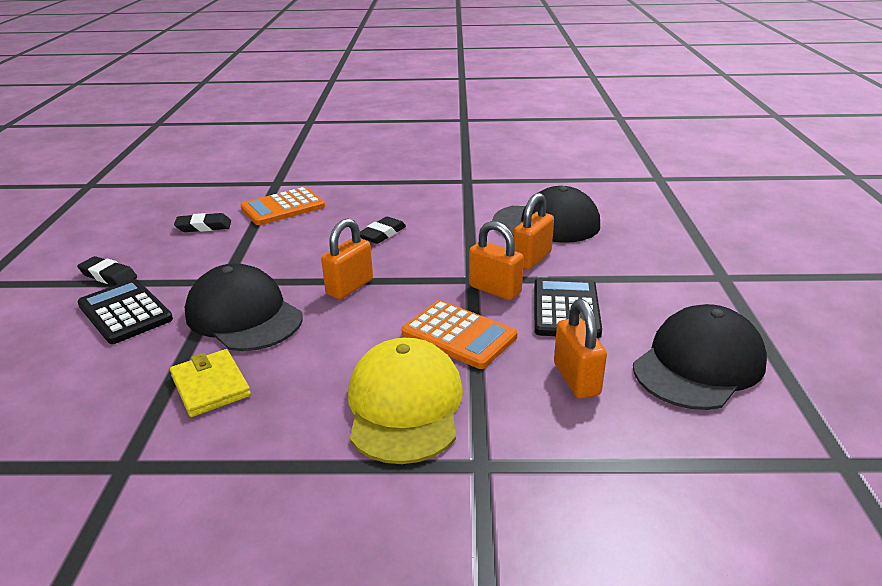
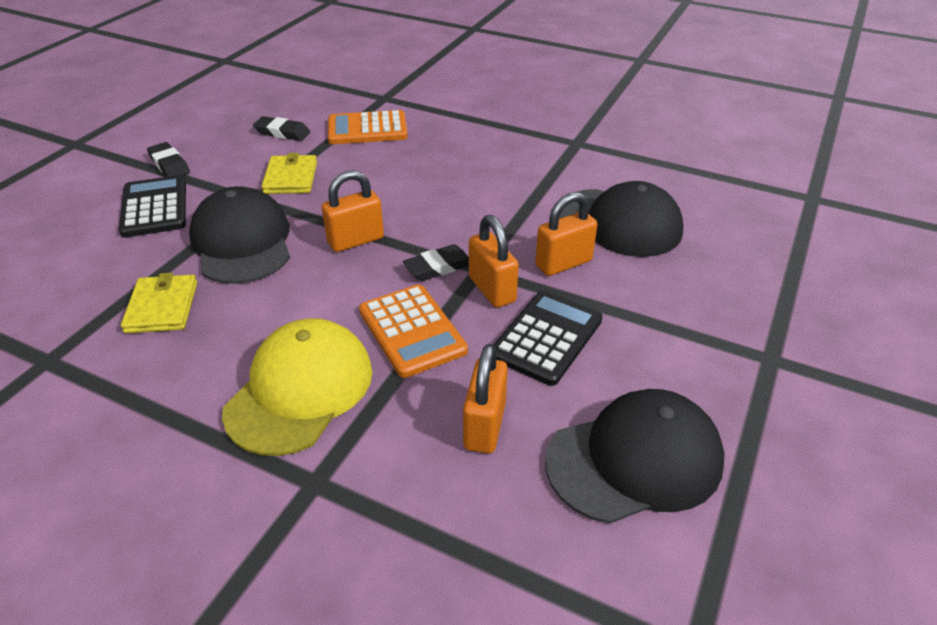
camera: 25 degrees right, 10 degrees up
black eraser [360,217,406,244] -> black eraser moved to [403,244,469,281]
none -> yellow wallet [261,153,317,194]

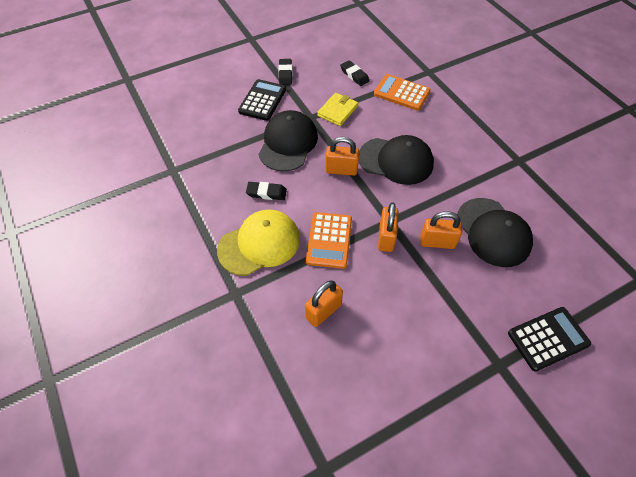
camera: 35 degrees right, 15 degrees up
yellow wallet [121,273,197,333] -> none
black eraser [403,244,469,281] -> black eraser moved to [246,182,287,200]
black calculator [493,291,603,386] -> black calculator moved to [508,307,591,372]
black cap [545,389,725,524] -> black cap moved to [359,135,434,185]

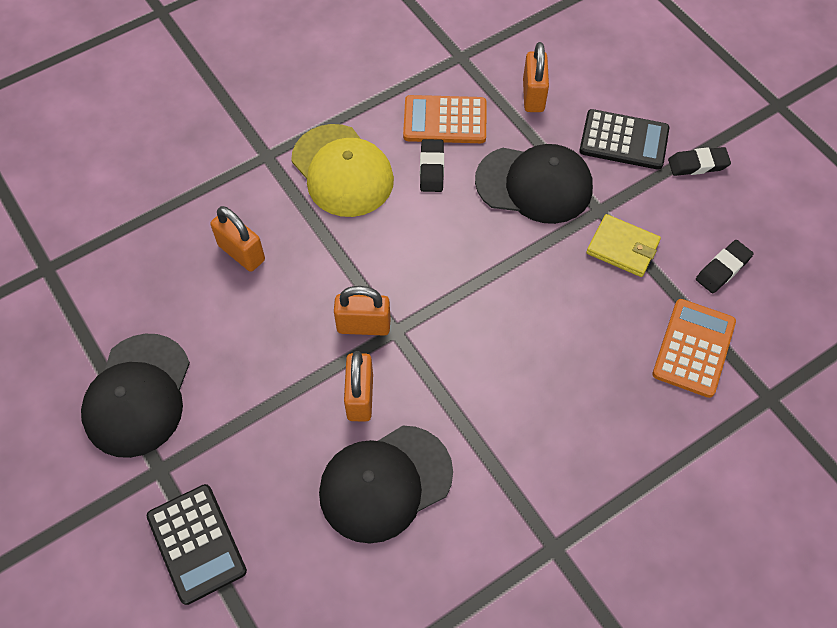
camera: 85 degrees right, 5 degrees up
orange calculator [306,212,352,269] -> orange calculator moved to [403,95,486,143]
orange padlock [326,137,359,176] -> orange padlock moved to [523,42,549,112]
black cap [359,135,434,185] -> black cap moved to [81,334,190,458]

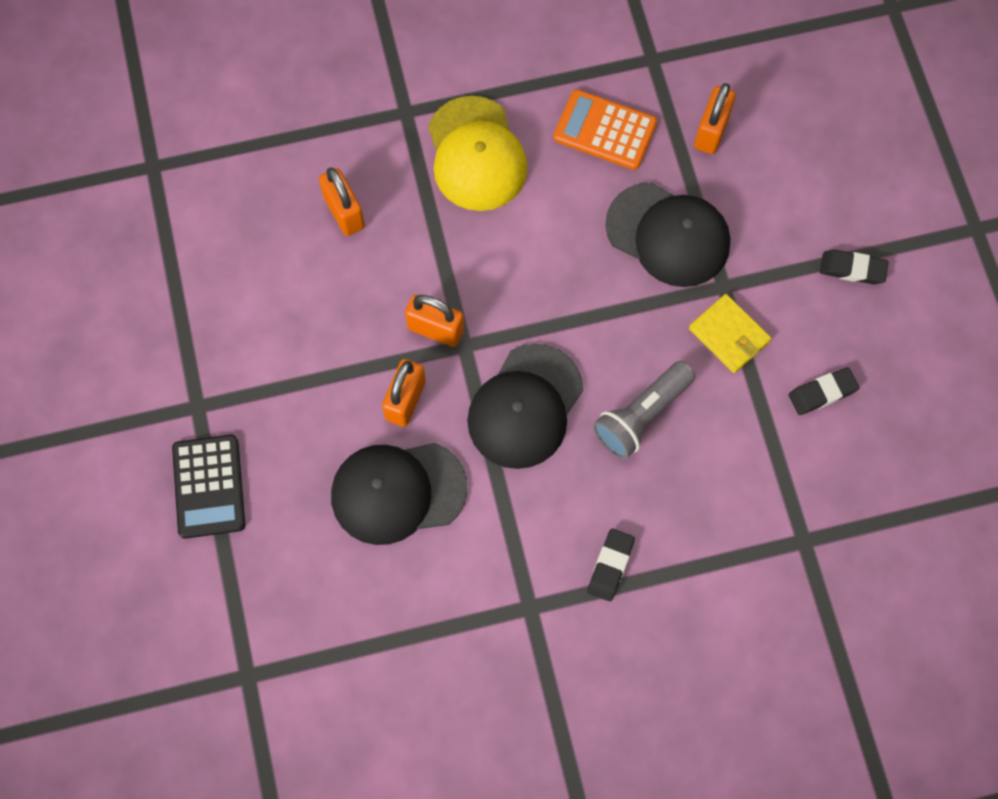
camera: 20 degrees right, 10 degrees up
black cap [81,334,190,458] -> black cap moved to [467,344,583,469]
black eraser [420,139,444,192] -> black eraser moved to [587,528,635,601]
black calculator [579,109,669,170] -> none
orange calculator [652,299,736,398] -> none
none -> grey flashlight [593,361,695,459]

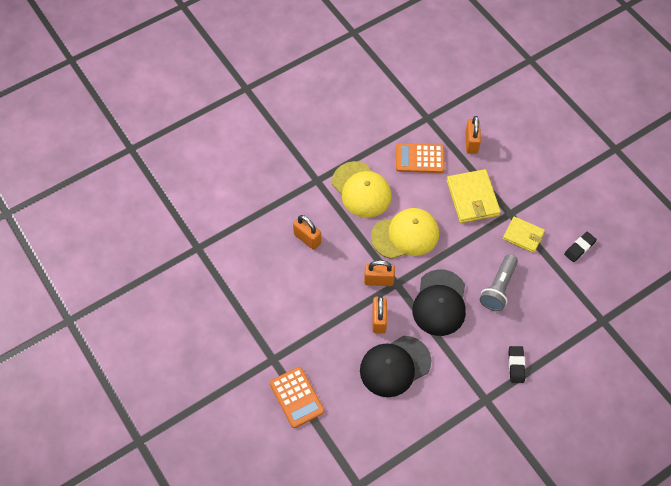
camera: 20 degrees left, 10 degrees down
black calculator [172,435,245,539] -> orange calculator [270,367,324,428]
black cap [605,182,730,287] -> yellow wallet [447,169,501,223]
black eraser [820,250,889,284] -> none
none -> yellow cap [371,208,439,259]

